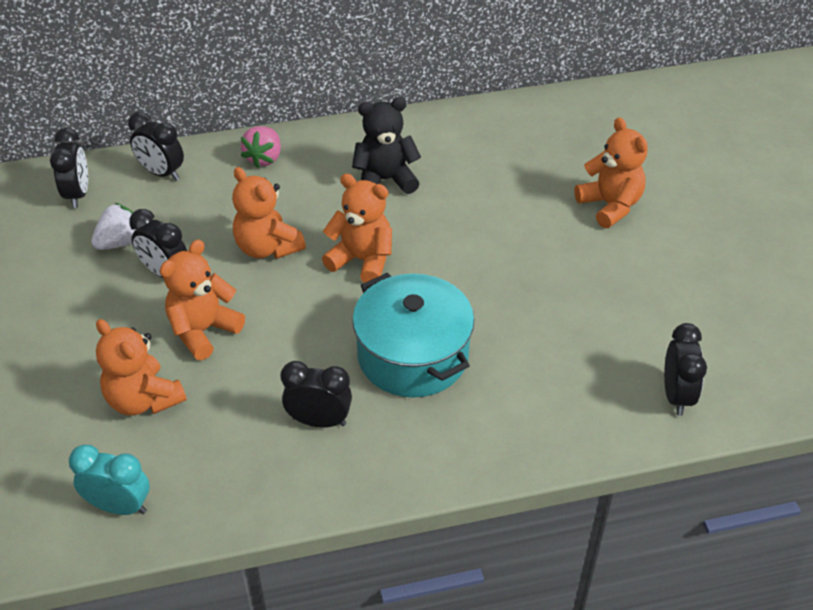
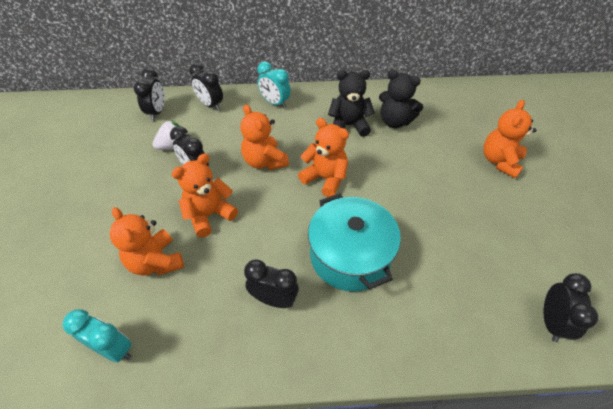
camera: 10 degrees right, 5 degrees up
pink strawberry [241,126,281,168] -> turquoise clock [257,61,291,108]
orange teddy bear [574,117,648,228] -> orange teddy bear turned 135 degrees counterclockwise [484,100,537,178]
none -> black teddy bear [379,70,423,128]

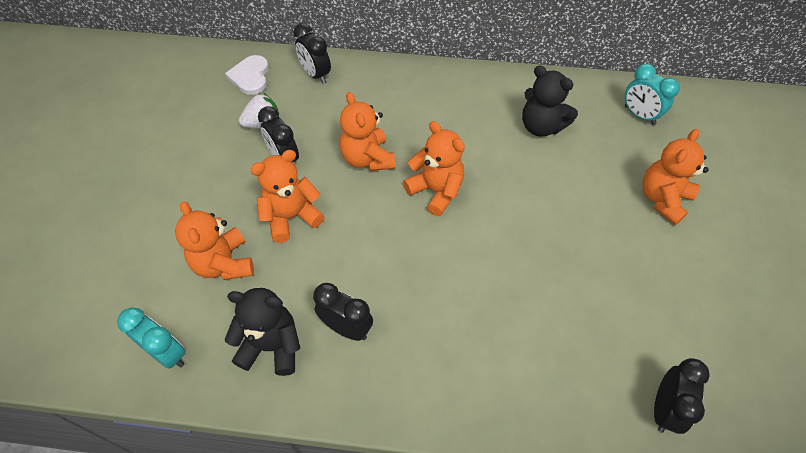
camera: 10 degrees right, 5 degrees up
black clock [134,68,165,121] -> white heart [225,55,269,95]
turquoise clock [257,61,291,108] -> turquoise clock moved to [625,64,680,125]
turquoise pot [308,193,401,292] -> none
black teddy bear [328,70,375,137] -> black teddy bear moved to [225,288,300,376]

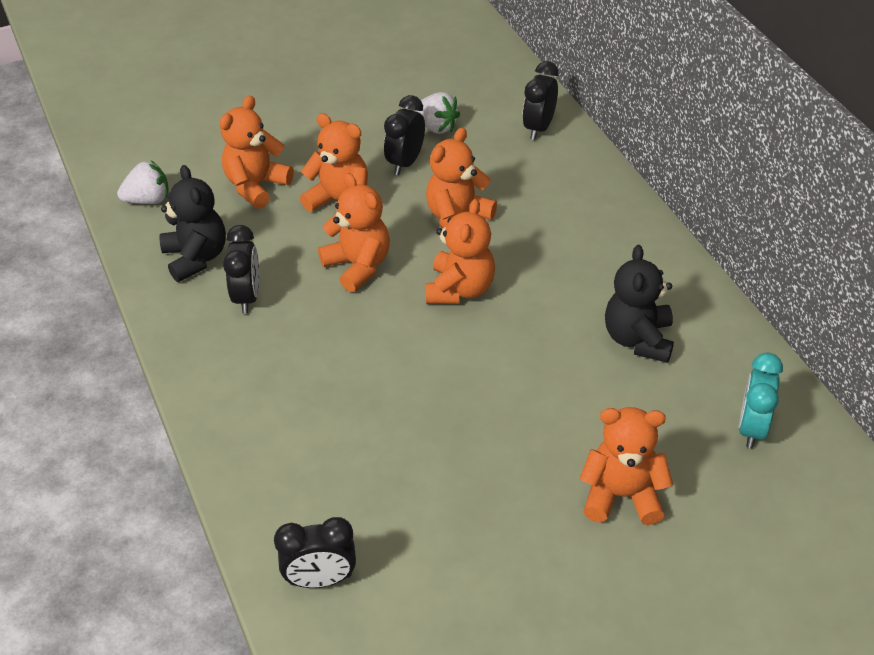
camera: 60 degrees right, 10 degrees down
turquoise clock [117,307,185,369] -> white strawberry [117,160,169,204]
white heart [225,55,269,95] -> none
none -> orange teddy bear [318,173,390,292]

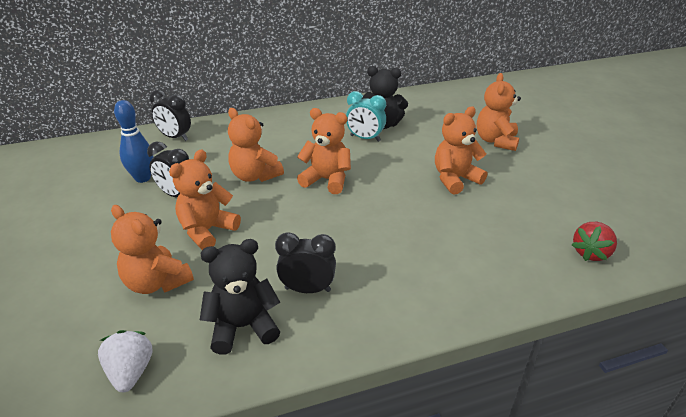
camera: 85 degrees left, 10 degrees down
black clock [274,517,356,588] -> red strawberry [572,222,617,261]
orange teddy bear [318,173,390,292] -> orange teddy bear moved to [435,107,487,195]
white strawberry [414,92,460,134] -> blue bowling pin [114,100,153,183]
turquoise clock [739,353,783,448] -> turquoise clock moved to [346,91,386,142]

